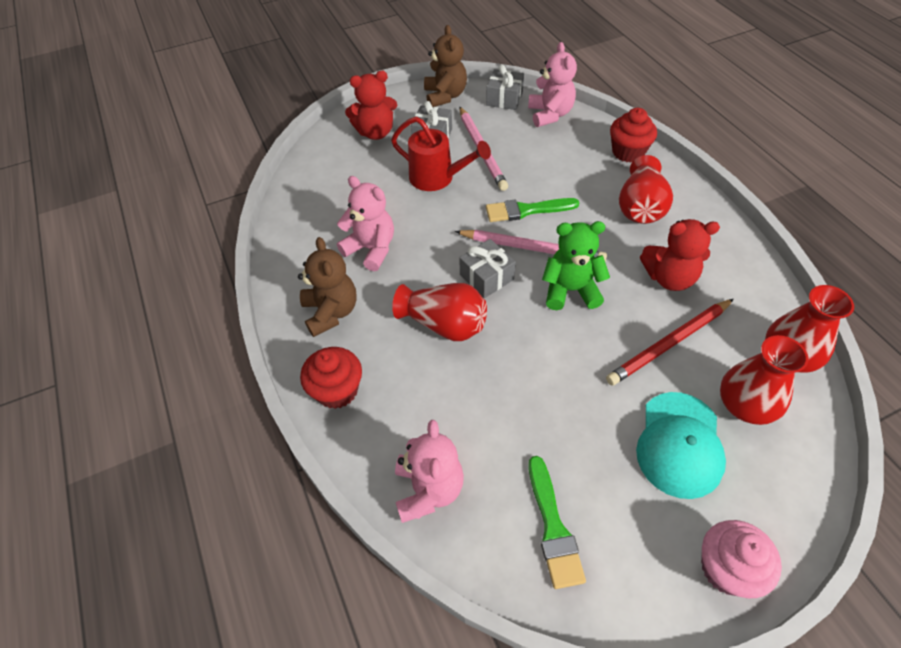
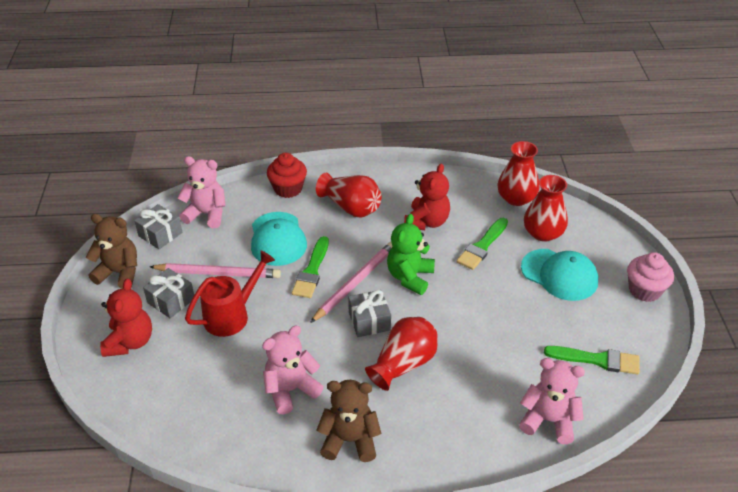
camera: 70 degrees left, 10 degrees down
red cupcake [300,347,362,409] -> none
red pencil [606,299,734,386] -> green brush [456,218,508,270]
none -> turquoise cap [251,212,307,266]

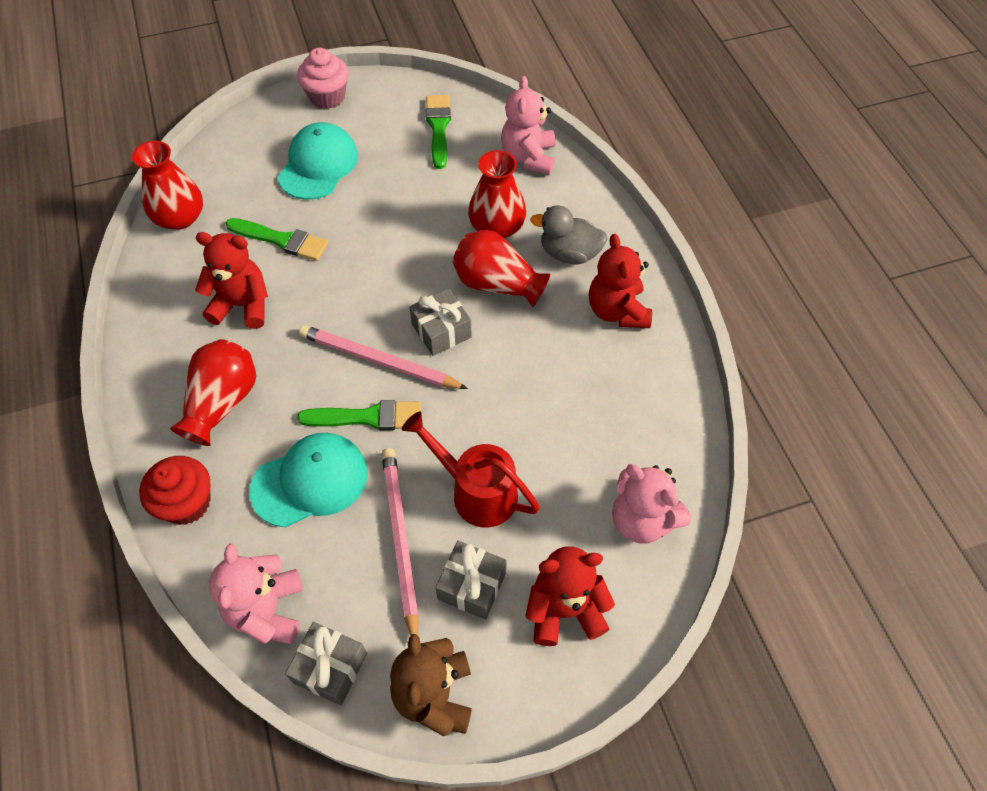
camera: 105 degrees left, 15 degrees up
pink teddy bear [262,326,323,415] -> pink teddy bear moved to [612,464,691,544]
brown teddy bear [317,380,381,462] -> red teddy bear [589,234,652,328]
green teddy bear [387,214,435,295] -> none
red vase [524,175,568,242] -> red vase moved to [468,150,526,238]
none -> grey duck [530,205,608,264]

